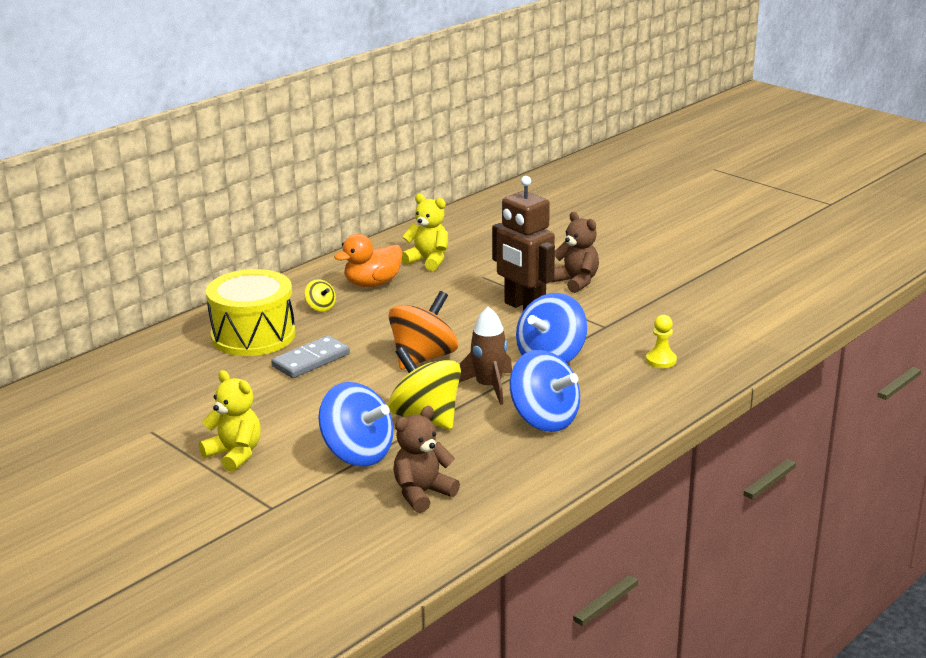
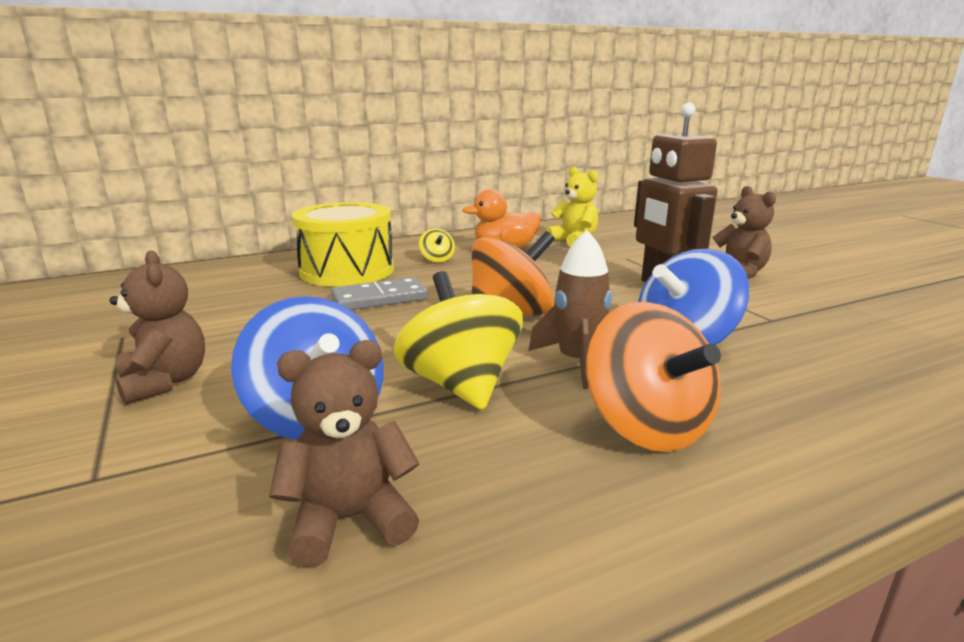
camera: 20 degrees right, 5 degrees down
yellow teddy bear [199,370,261,472] -> brown teddy bear [110,250,205,405]
blue spinning top [510,350,580,432] -> orange spinning top [586,302,721,452]
yellow pawn [646,315,677,368] -> none

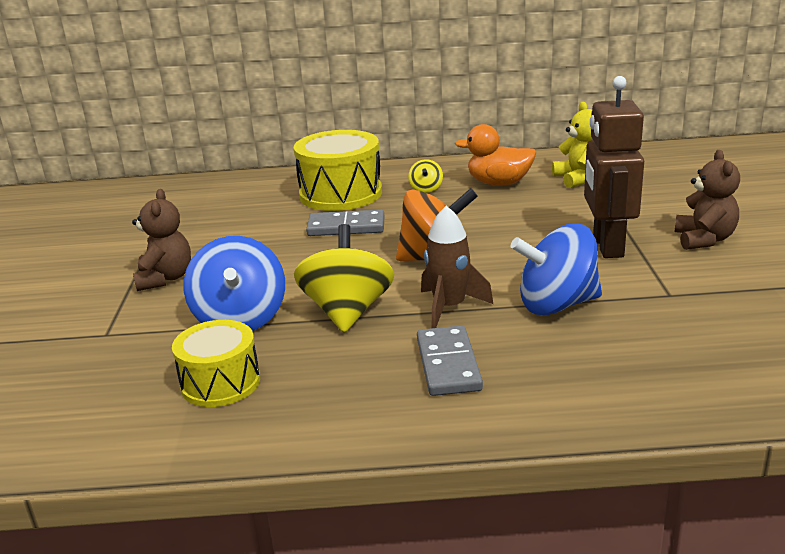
camera: 25 degrees right, 5 degrees up
brown teddy bear [269,340,420,567] -> yellow drum [172,320,260,407]
orange spinning top [586,302,721,452] -> grey domino [417,325,483,396]

